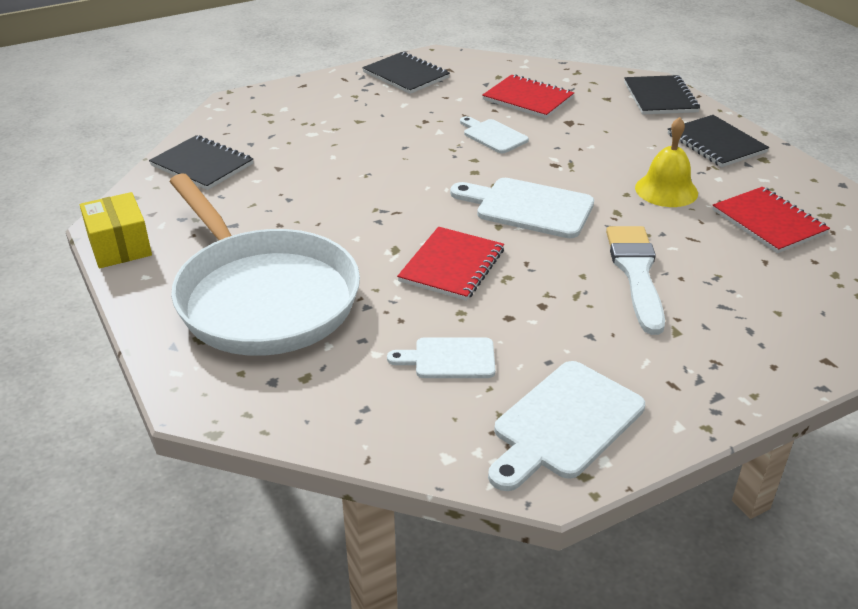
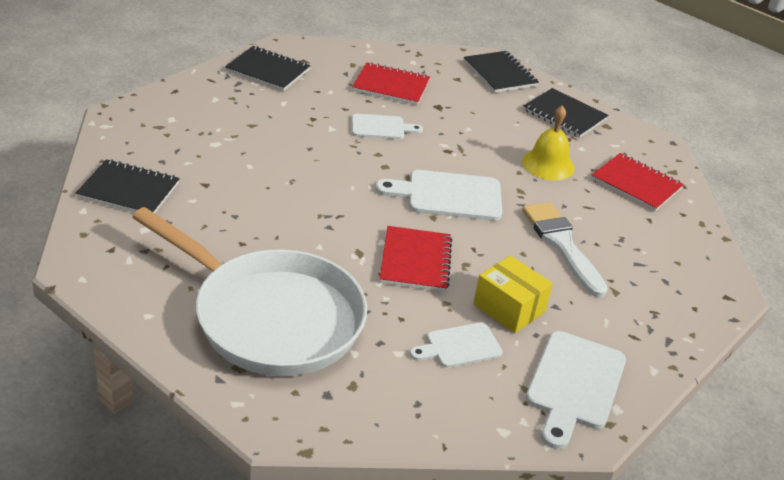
camera: 25 degrees left, 0 degrees up
yellow box [80,192,152,268] -> yellow box moved to [473,255,553,333]
white cutting board [460,116,529,153] -> white cutting board turned 150 degrees clockwise [352,114,423,139]

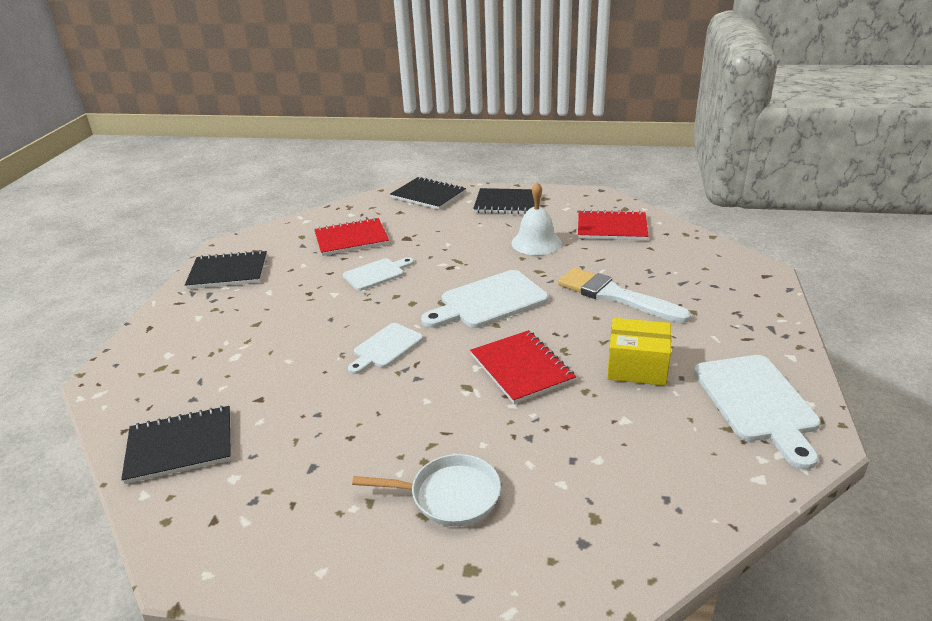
camera: 25 degrees left, 5 degrees down
white pan [132,207,367,376] -> white pan [352,454,501,526], size x0.44
white cutting board [410,323,503,368] -> white cutting board moved to [348,323,423,374]
yellow bell [522,105,574,180] -> white bell [511,182,562,255]

